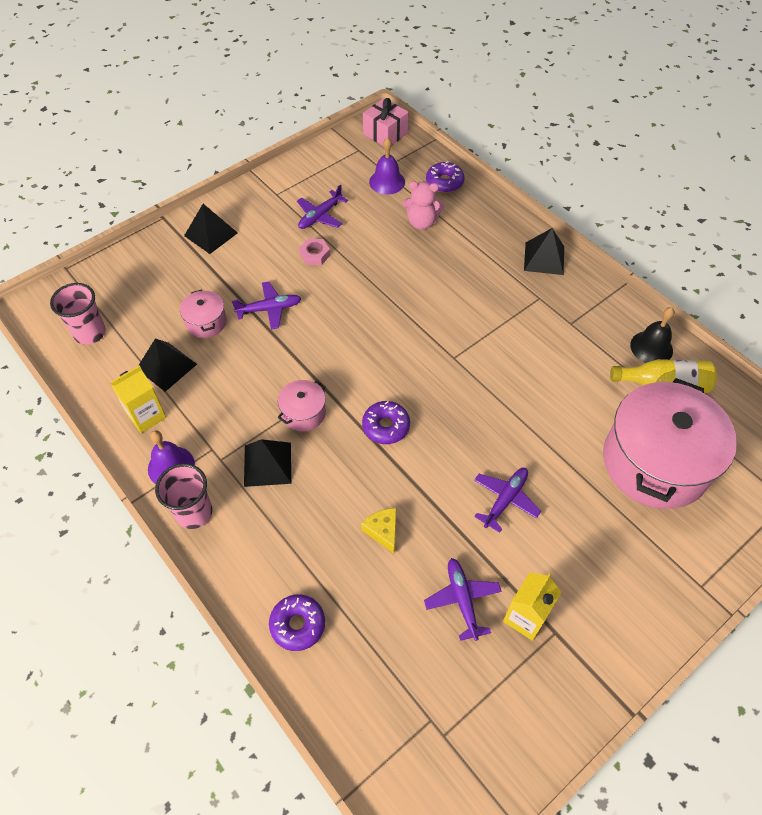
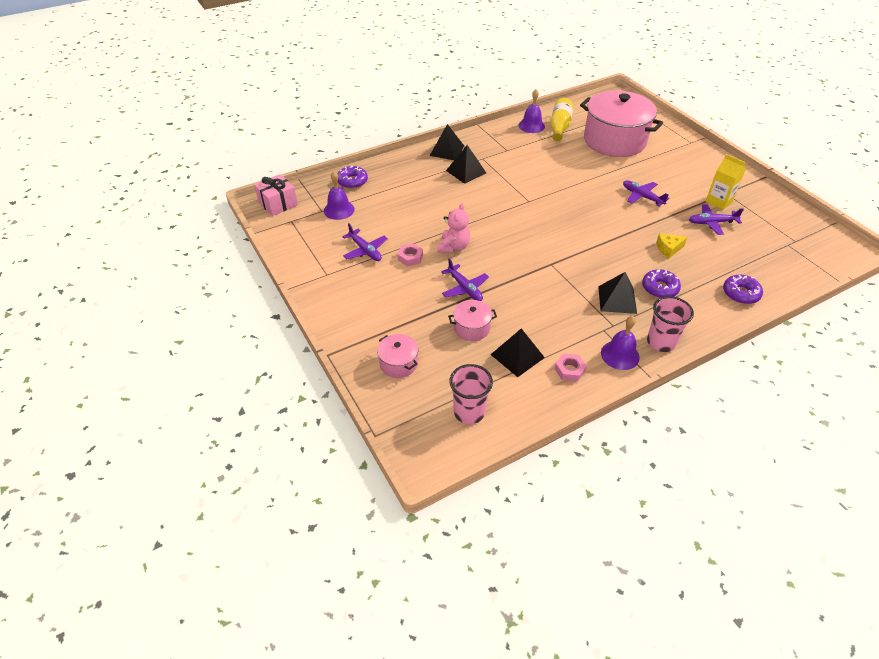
camera: 80 degrees left, 10 degrees down
yellow carton [111,365,166,433] -> pink nut [554,353,587,382]
black pyramid [184,204,238,254] -> black pyramid moved to [446,145,486,184]
purple plane [232,281,302,330] -> purple plane turned 150 degrees clockwise [441,258,489,301]
pink pot [277,380,326,431] -> pink pot moved to [377,334,418,378]
purple donut [362,401,410,444] -> purple donut moved to [642,269,681,298]
pink teddy bear [403,181,444,230] -> pink teddy bear moved to [438,203,470,253]
black bell [630,307,675,363] -> purple bell [519,89,545,133]

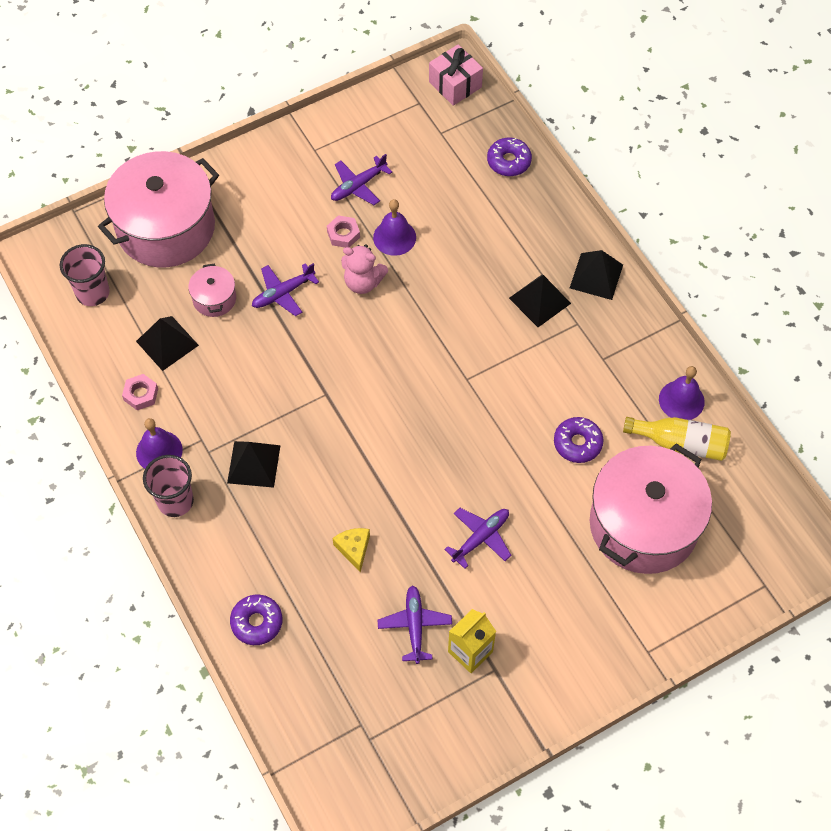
camera: 90 degrees right, 15 degrees up
purple bell [324,171,355,220] -> purple bell moved to [373,199,416,256]
pink pot [377,334,418,378] -> pink pot [98,151,219,267], size x2.31
purple donut [642,269,681,298] -> purple donut moved to [554,417,604,463]

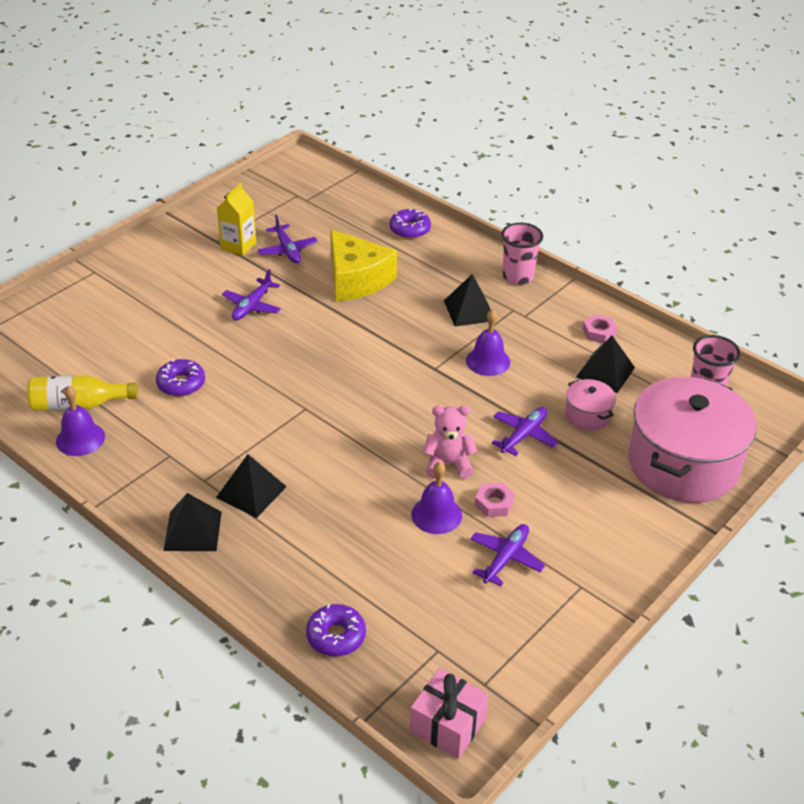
camera: 160 degrees right, 20 degrees down
purple bell [136,418,183,469] -> purple bell moved to [466,309,510,376]
yellow cheese [333,528,370,572] -> yellow cheese [330,229,397,301], size x2.20
pink pot [590,443,712,574] -> none

